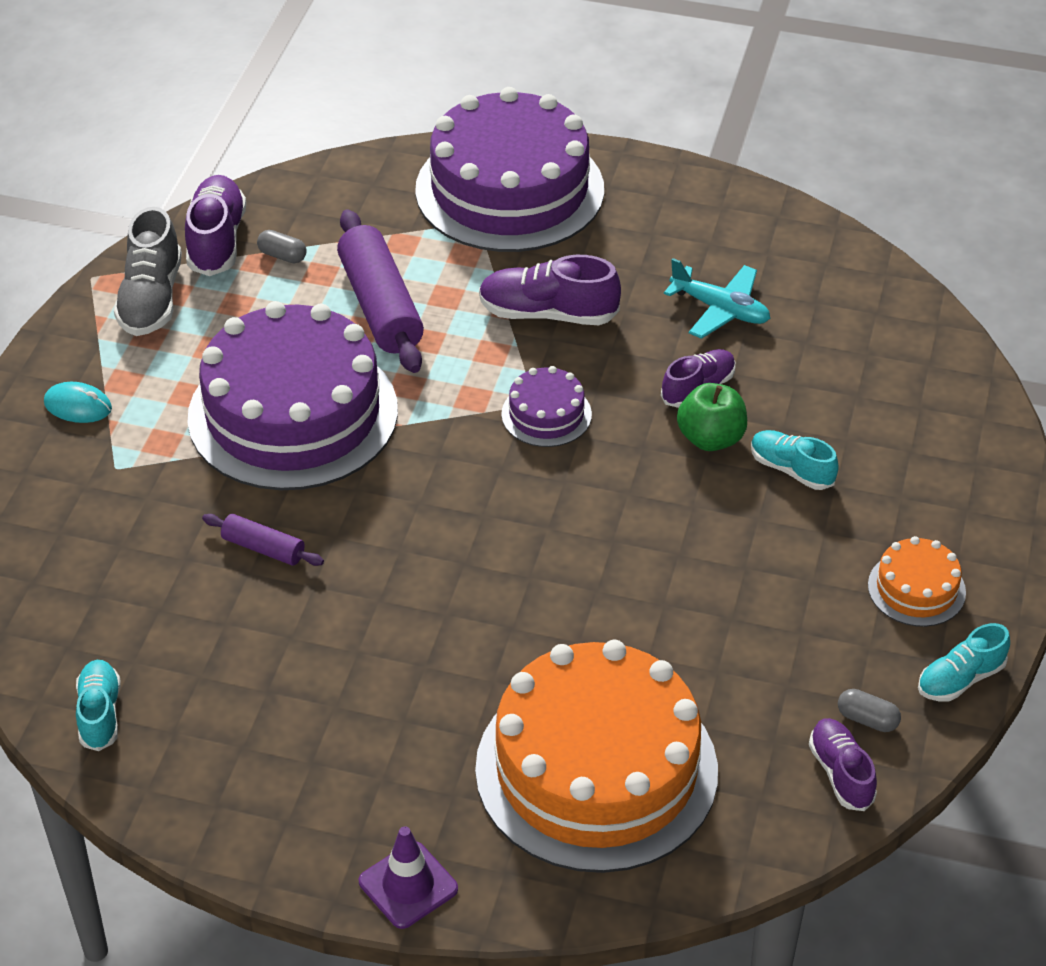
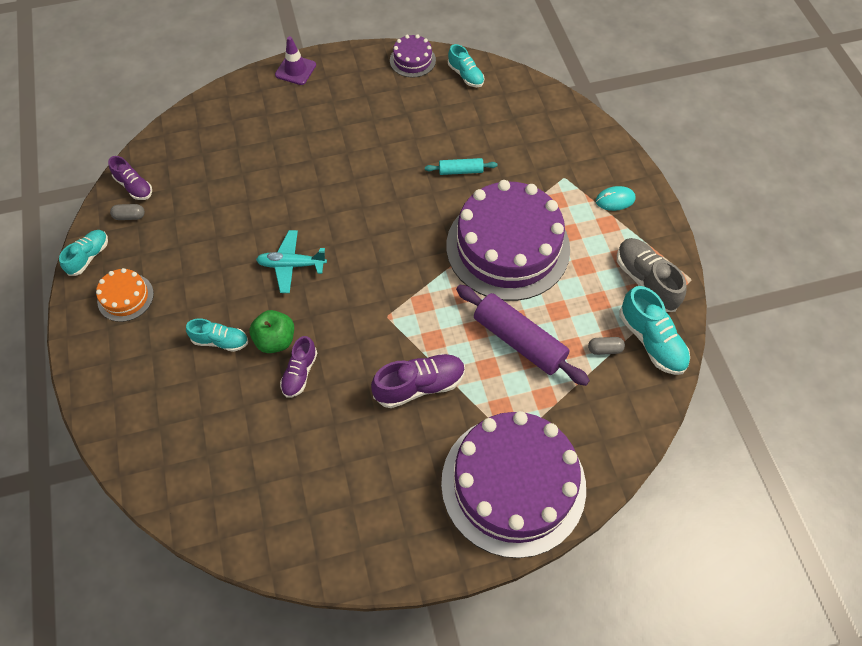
camera: 150 degrees right, 15 degrees up
purple shoe [185,175,246,276] -> turquoise shoe [619,286,690,375]
purple rolling pin [202,514,324,566] -> turquoise rolling pin [425,158,498,175]
orange cake [475,640,718,873] -> none
purple cake [501,366,592,447] -> purple cake moved to [390,34,436,78]
turquoise plane [664,258,770,339] -> turquoise plane moved to [256,230,327,293]

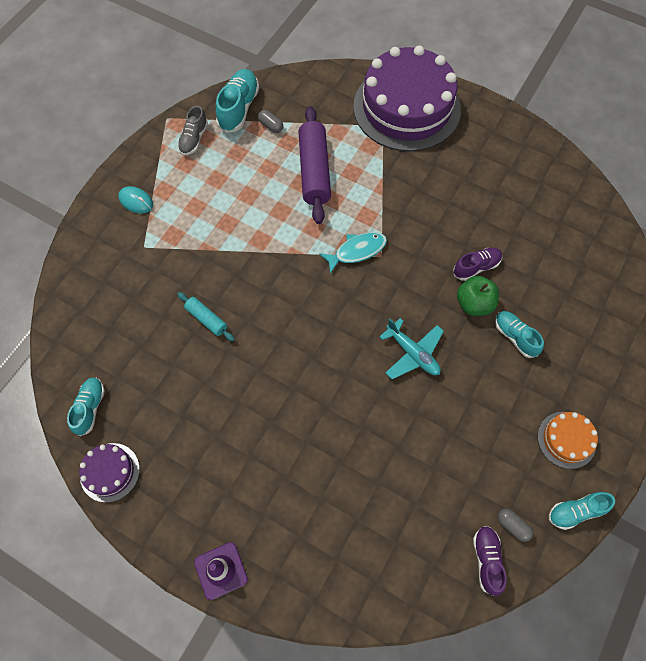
camera: 135 degrees left, 5 degrees up
purple shoe [371,354,465,408] -> none
purple cake [446,180,570,301] -> none
grey shoe [617,238,686,312] -> grey shoe [177,106,208,155], size x0.64
none -> turquoise fish [319,232,387,274]

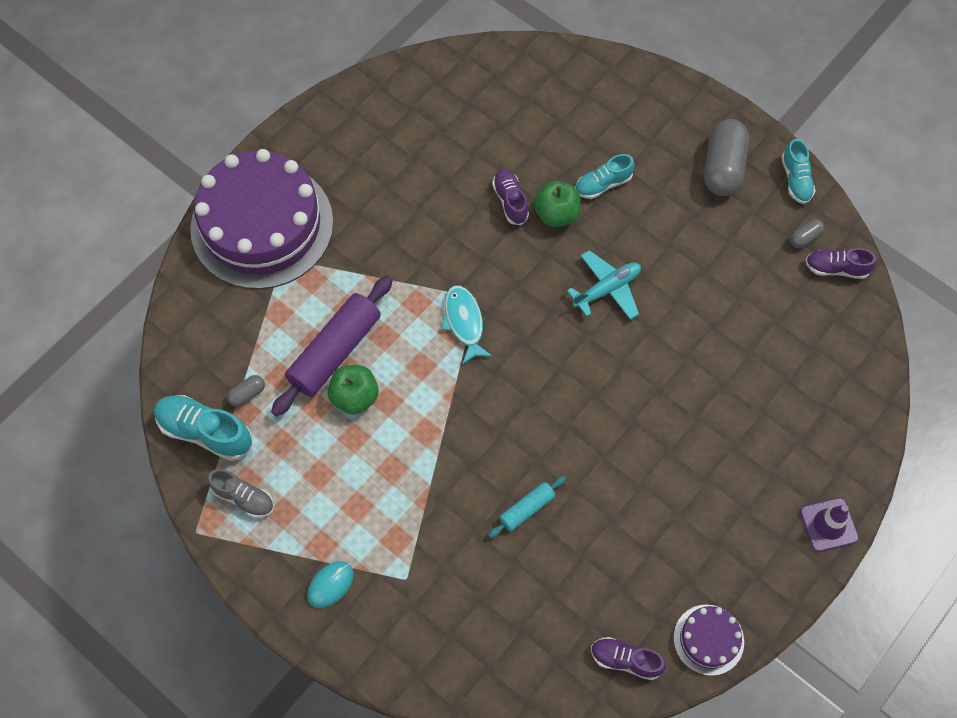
camera: 80 degrees left, 0 degrees up
turquoise shoe [67,378,105,436] -> purple shoe [591,637,666,680]
purple rolling pin [298,106,331,224] -> purple rolling pin turned 60 degrees counterclockwise [271,275,393,416]
orange cake [538,412,598,469] -> grey capsule [704,119,749,196]
none -> green apple [328,365,379,415]

